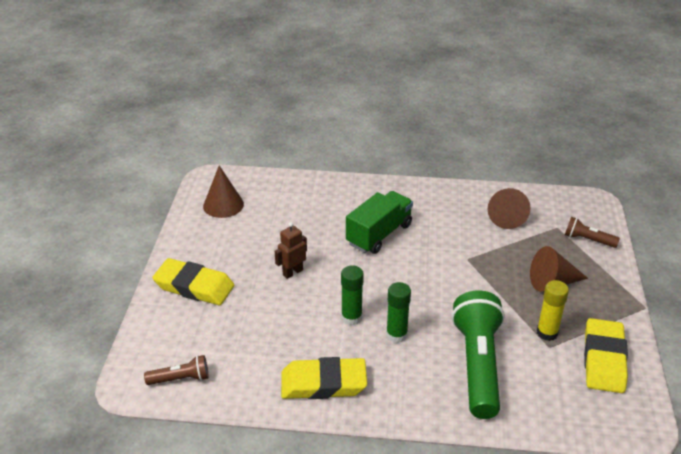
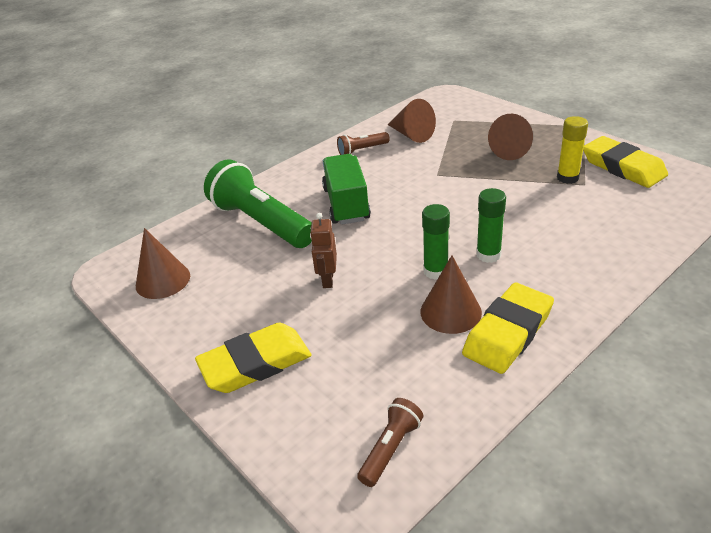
camera: 45 degrees left, 0 degrees up
green flashlight [452,290,505,419] -> green flashlight moved to [204,159,312,248]
brown flashlight [565,217,620,248] -> brown flashlight moved to [337,132,390,155]
none -> brown cone [420,255,482,334]

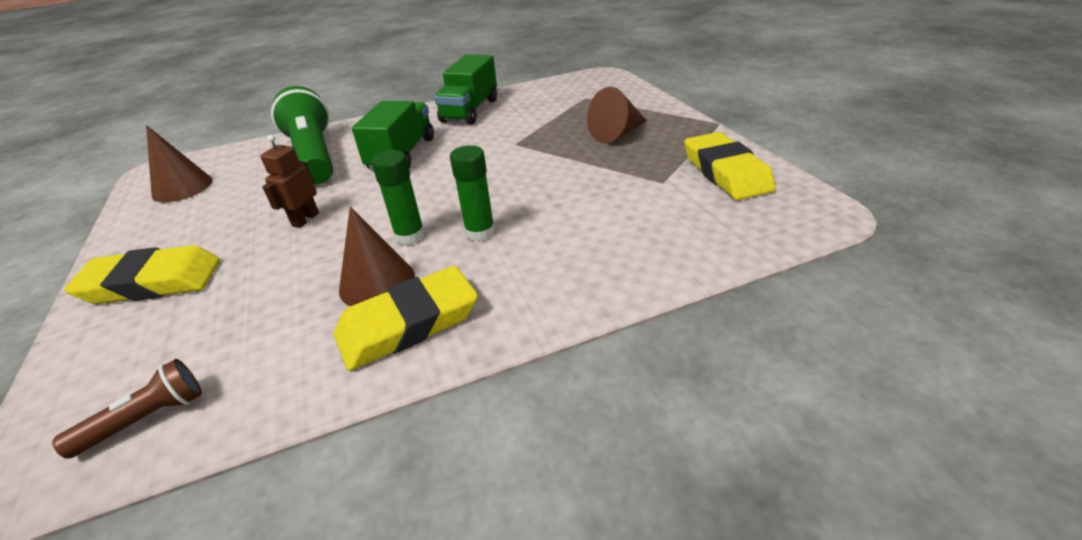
camera: 20 degrees right, 0 degrees up
brown flashlight [337,132,390,155] -> green truck [434,55,497,125]
brown cone [387,99,436,143] -> none
yellow glue stick [557,116,588,184] -> none

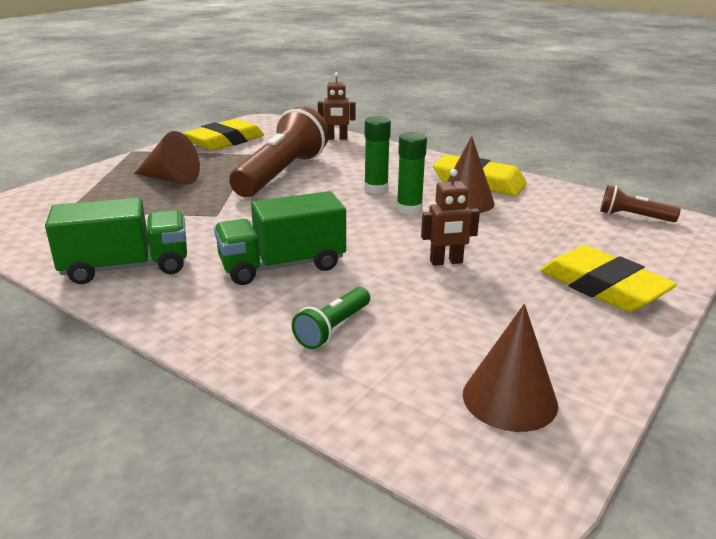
camera: 125 degrees left, 10 degrees down
green flashlight [271,86,333,184] -> green flashlight [292,287,370,349], size x0.47
none -> brown flashlight [229,106,329,197]
none -> brown robot [318,72,356,140]

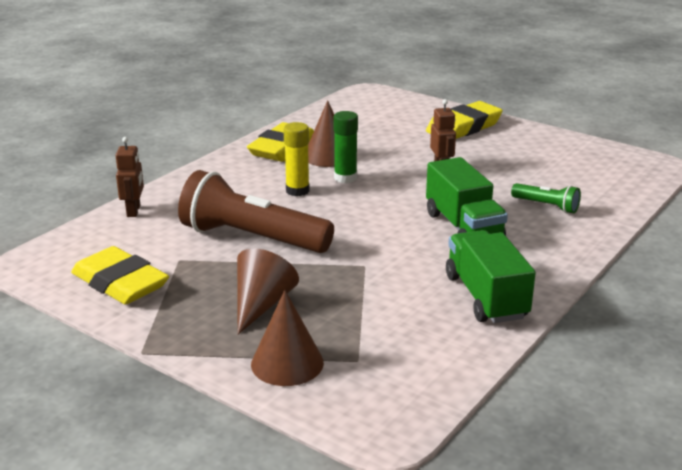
camera: 90 degrees left, 0 degrees up
green glue stick [364,116,391,194] -> yellow glue stick [283,122,310,196]
brown cone [463,304,558,432] -> brown cone moved to [251,290,324,386]
brown flashlight [600,185,681,222] -> none

